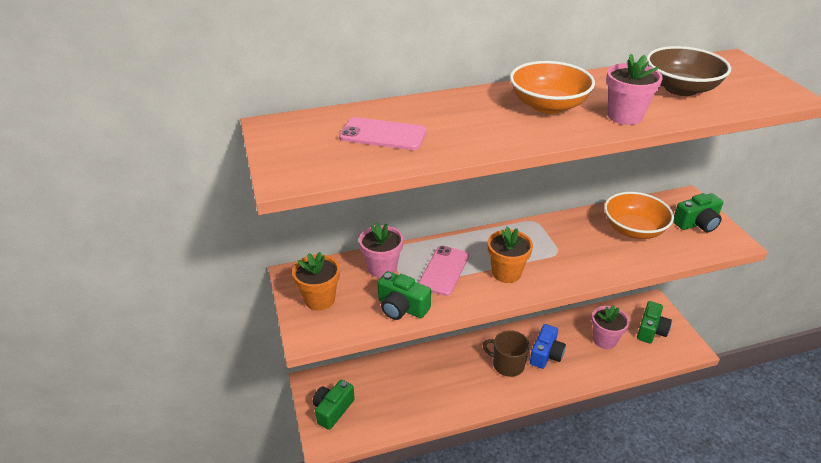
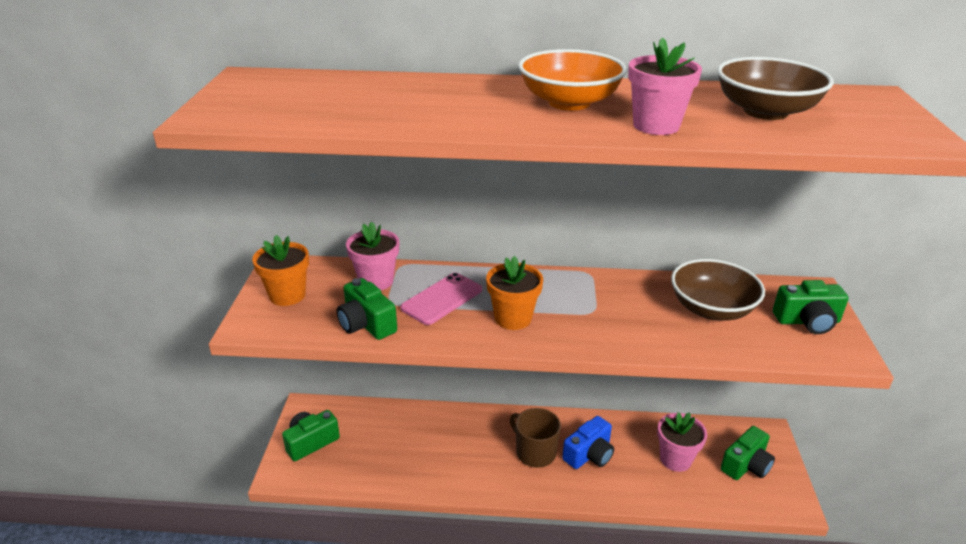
camera: 20 degrees right, 5 degrees down
pink phone [339,117,427,150] -> none
orange bowl [604,192,674,239] -> brown bowl [671,259,765,321]

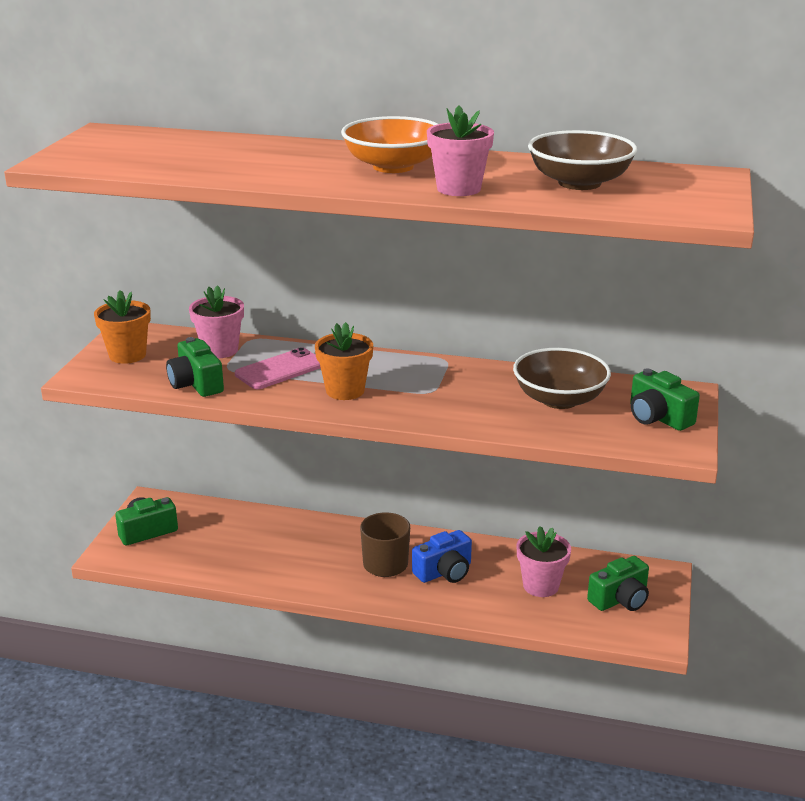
camera: 10 degrees right, 5 degrees down
green camera [773,280,849,334] -> green camera turned 45 degrees clockwise [630,368,700,431]

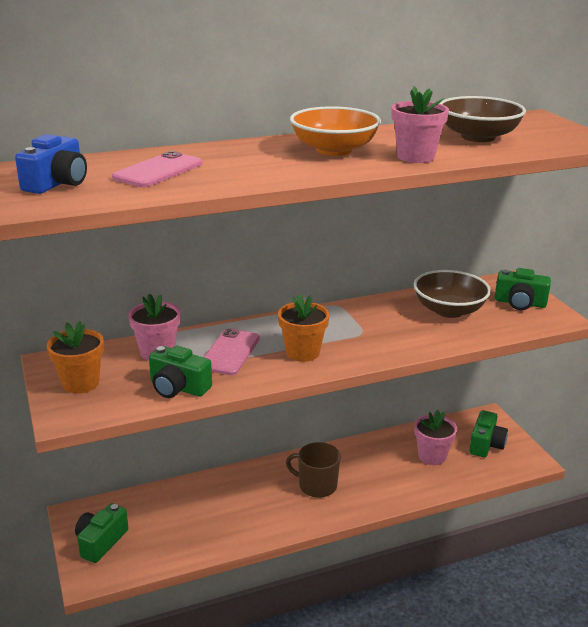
camera: 35 degrees left, 0 degrees up
blue camera [412,530,472,583] -> blue camera moved to [15,134,87,194]
none -> pink phone [112,151,203,187]

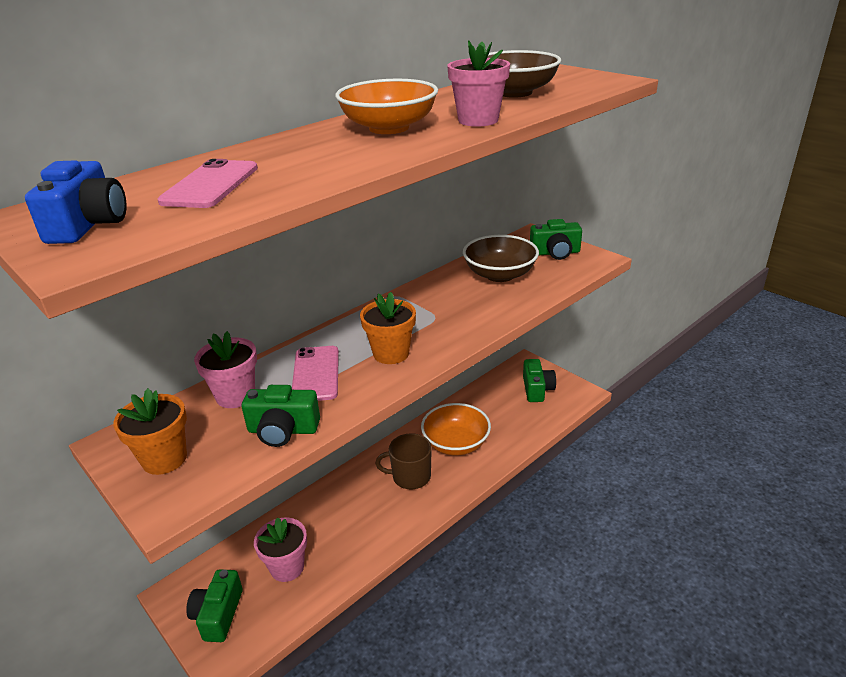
camera: 20 degrees left, 5 degrees up
pink flower pot [414,410,457,465] -> pink flower pot moved to [254,517,307,582]
none -> orange bowl [421,403,491,455]

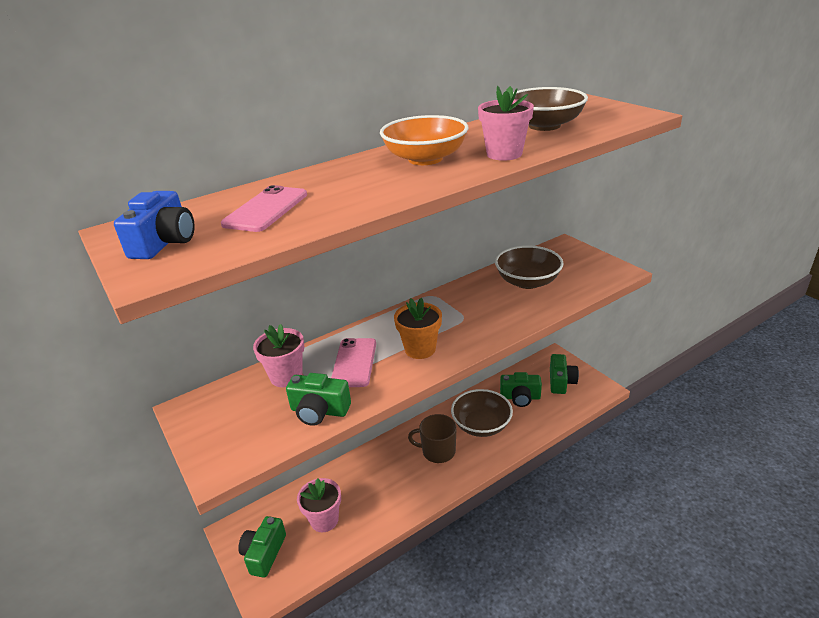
camera: 10 degrees right, 0 degrees up
orange flower pot [113,388,187,475] -> none
orange bowl [421,403,491,455] -> brown bowl [451,389,513,437]
green camera [530,219,582,260] -> green camera moved to [500,372,542,407]

